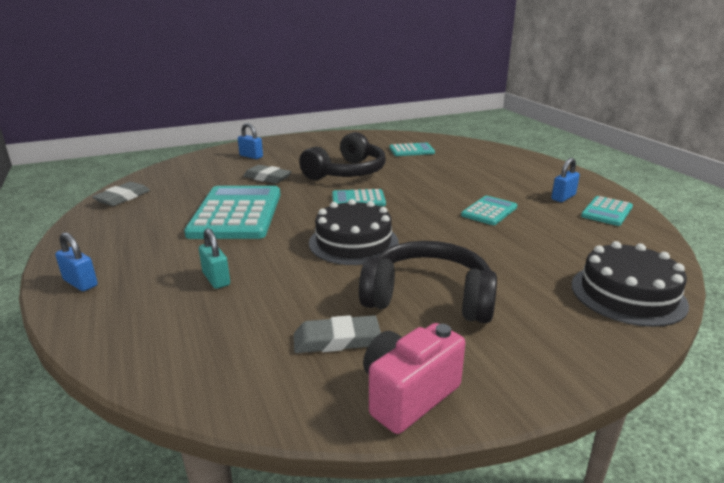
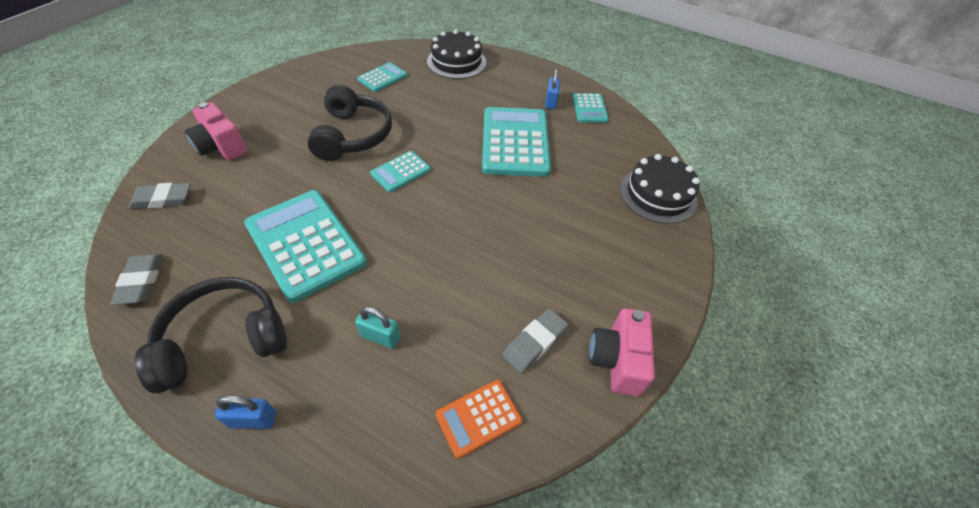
camera: 40 degrees left, 25 degrees up
blue padlock [238,123,263,159] -> pink camera [185,102,247,160]
grey eraser [243,165,292,184] -> grey eraser moved to [128,183,191,209]
black cake [309,199,399,265] -> black cake moved to [427,29,486,79]
black headphones [359,241,497,323] -> black headphones moved to [135,277,287,393]
turquoise calculator [461,196,517,225] -> turquoise calculator [482,107,551,177], size x2.00
none -> orange calculator [435,380,522,459]

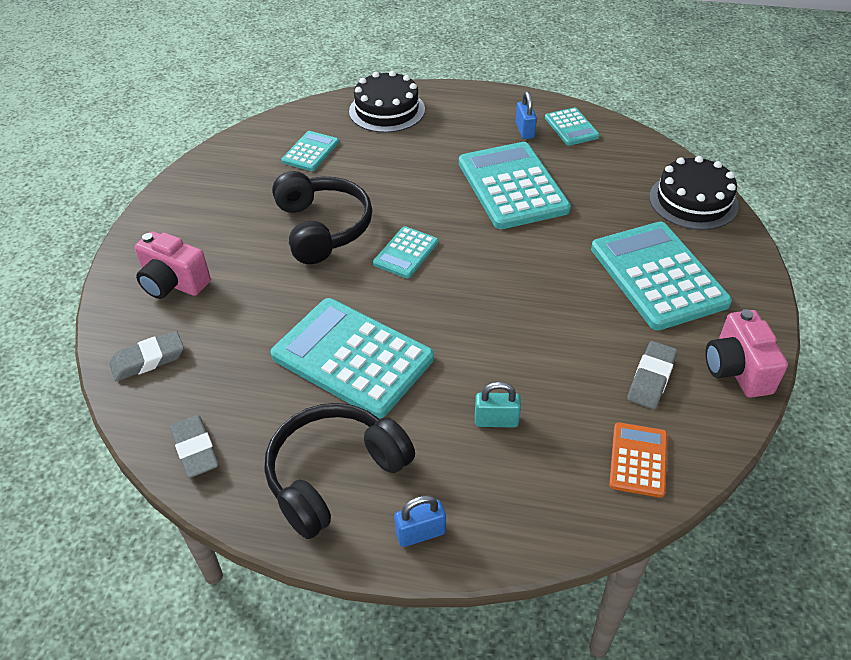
camera: 15 degrees left, 5 degrees down
orange calculator [435,380,522,459] -> orange calculator turned 150 degrees clockwise [609,422,667,498]
none -> turquoise calculator [591,222,732,330]

